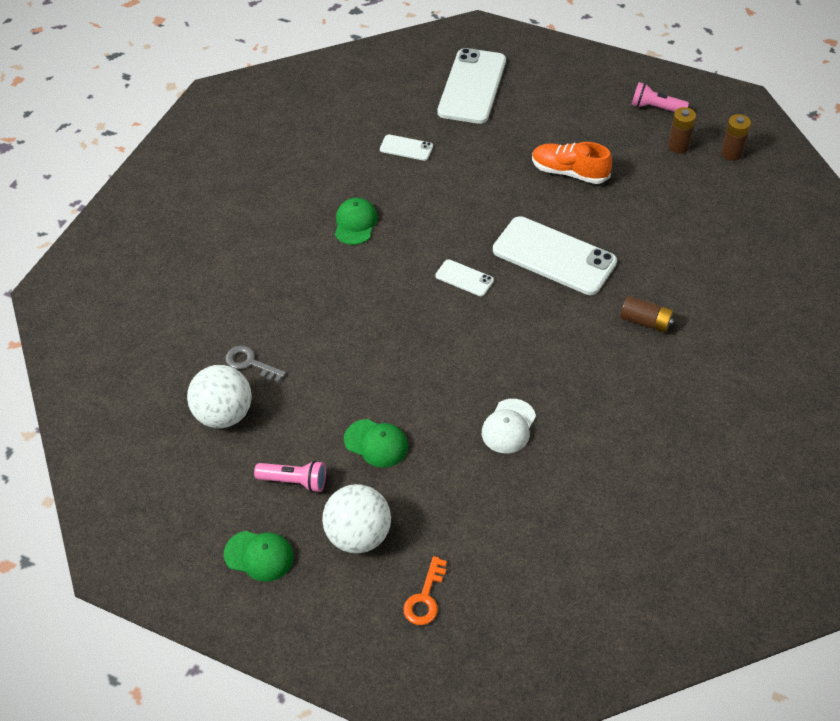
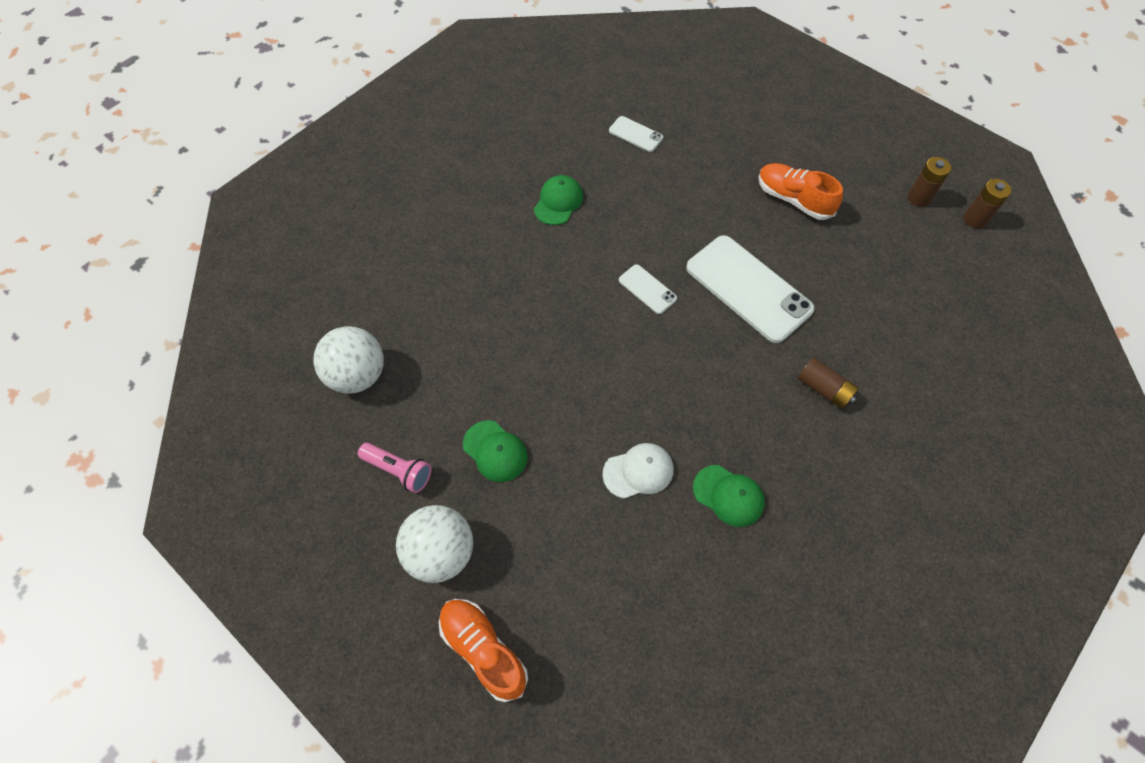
camera: 15 degrees right, 10 degrees up
green cap [224,531,294,582] -> green cap moved to [693,465,765,527]
grey key [225,345,286,383] -> none
orange key [403,556,447,625] -> orange shoe [439,599,528,702]
white phone [437,48,506,124] -> none
white cap [482,399,536,454] -> white cap turned 150 degrees counterclockwise [603,443,673,499]
pink flashlight [631,82,689,112] -> none

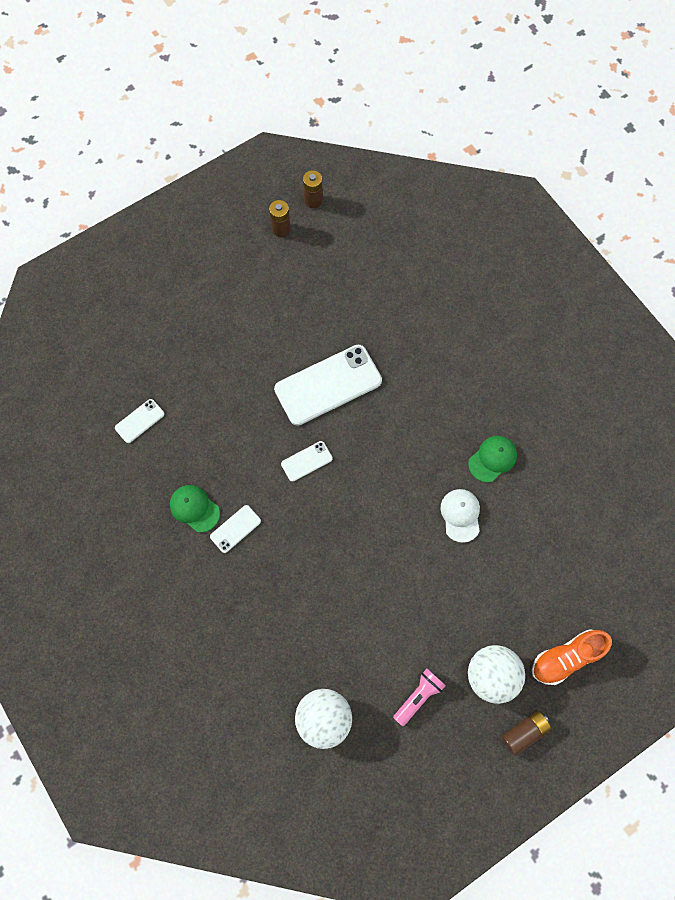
camera: 75 degrees left, 10 degrees up
green cap [463,420,528,482] -> none
orange shoe [758,163,843,220] -> none
brown battery [798,357,859,409] -> brown battery moved to [501,710,551,756]
none -> white phone [210,505,261,553]

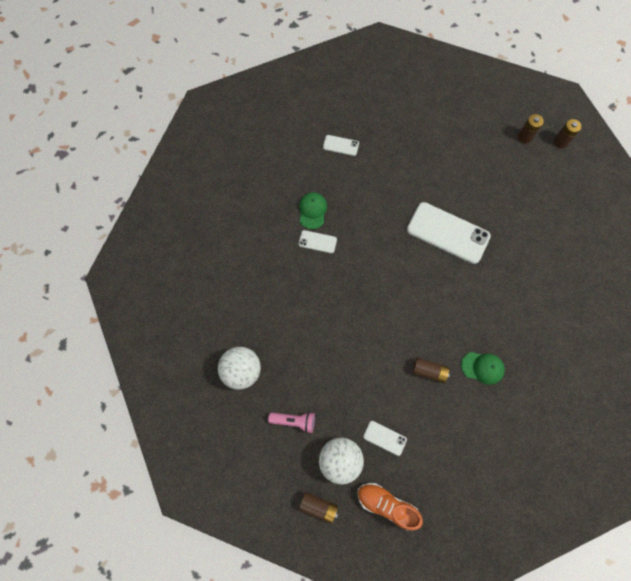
camera: 55 degrees right, 0 degrees up
white phone [281,441,333,482] -> white phone moved to [363,421,407,456]
white cap [441,489,480,543] -> brown battery [412,358,450,383]

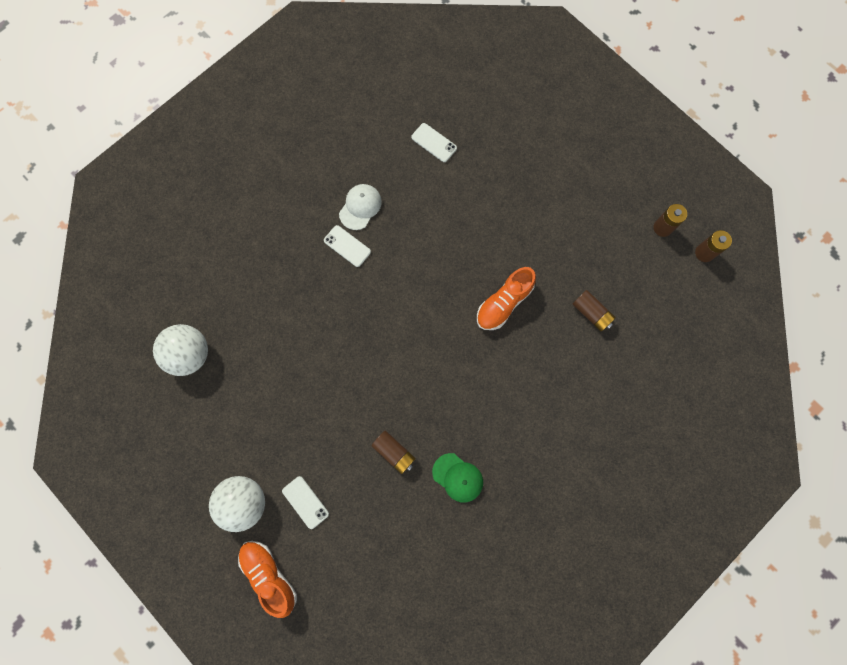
camera: 25 degrees right, 5 degrees up
pink flashlight [268,412,315,433] -> none
brown battery [298,492,338,524] -> brown battery moved to [573,290,616,332]
green cap [299,192,327,229] -> white cap [339,184,382,230]
white phone [407,202,491,264] -> orange shoe [477,267,536,330]

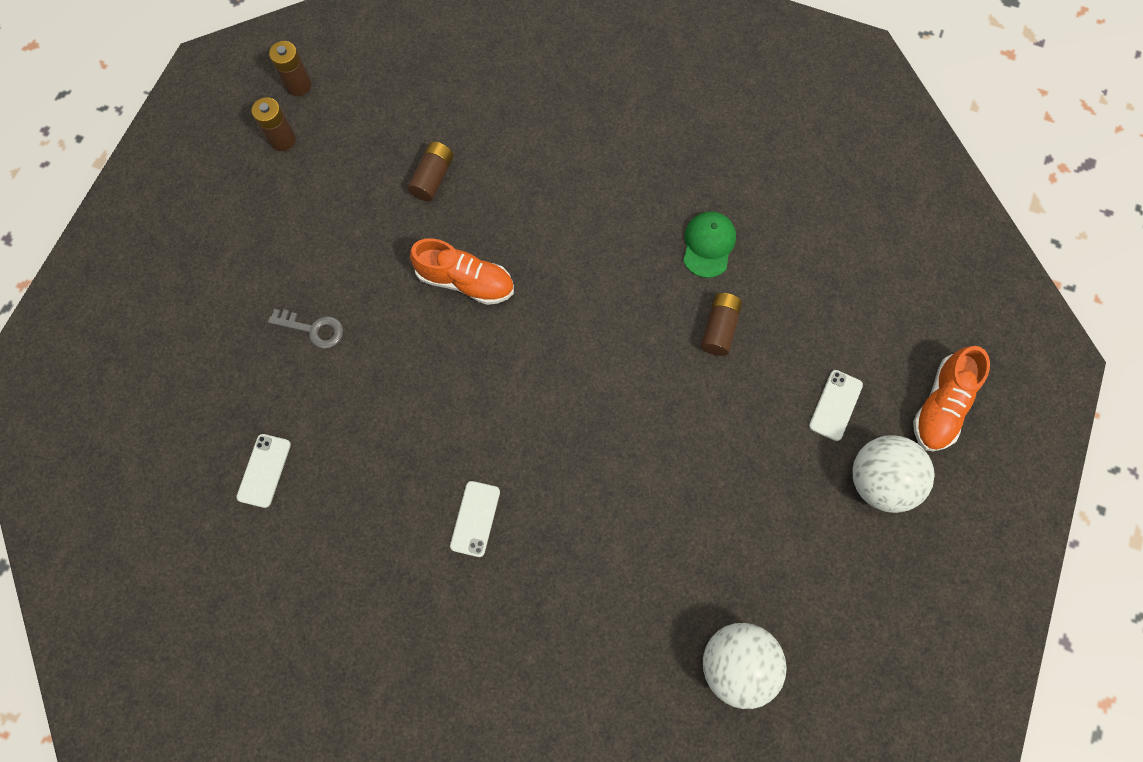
camera: 115 degrees left, 5 degrees down
white cap [339,184,382,230] -> none
none -> grey key [268,309,343,349]

